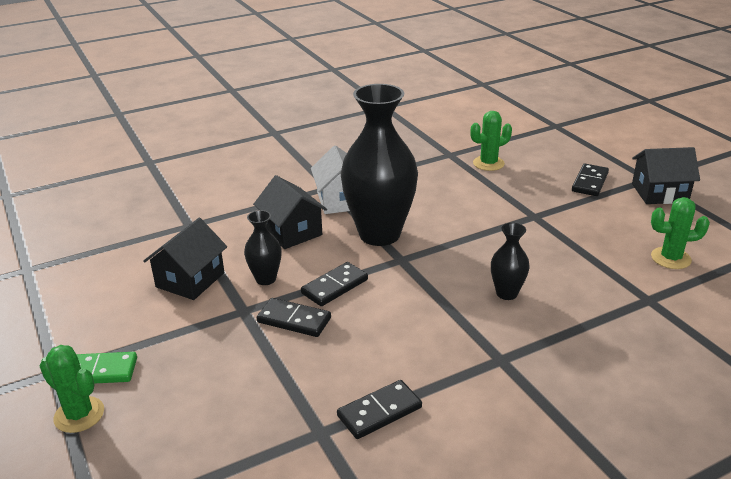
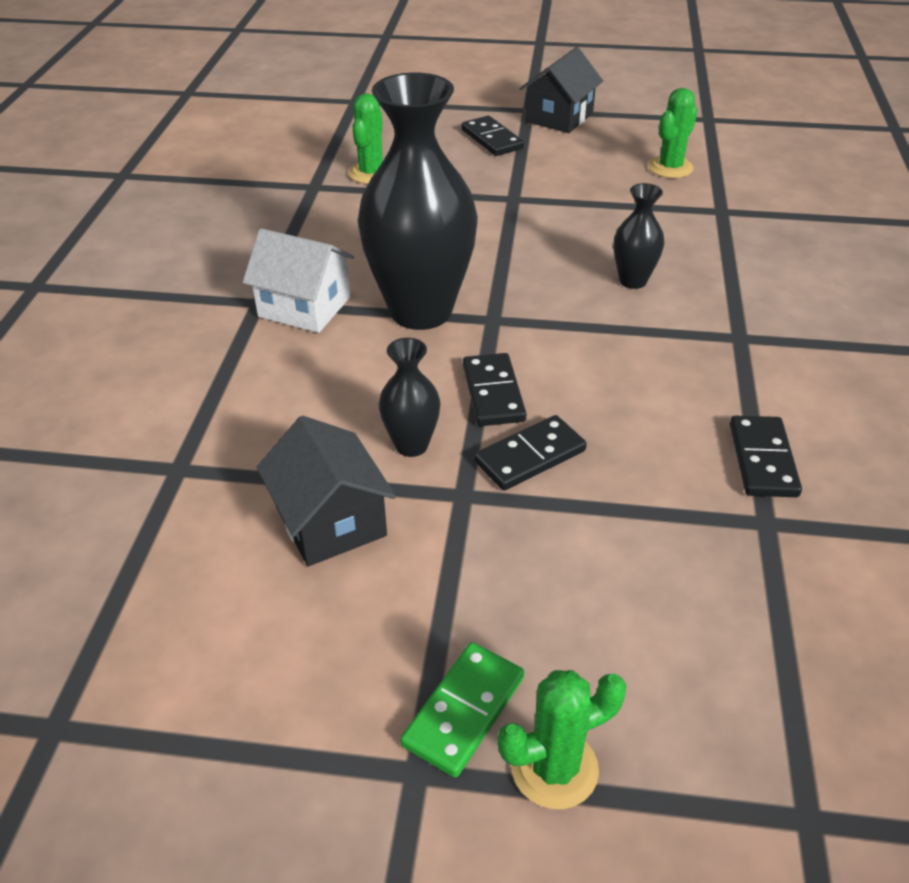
camera: 55 degrees left, 10 degrees up
black house [253,175,327,249] -> none

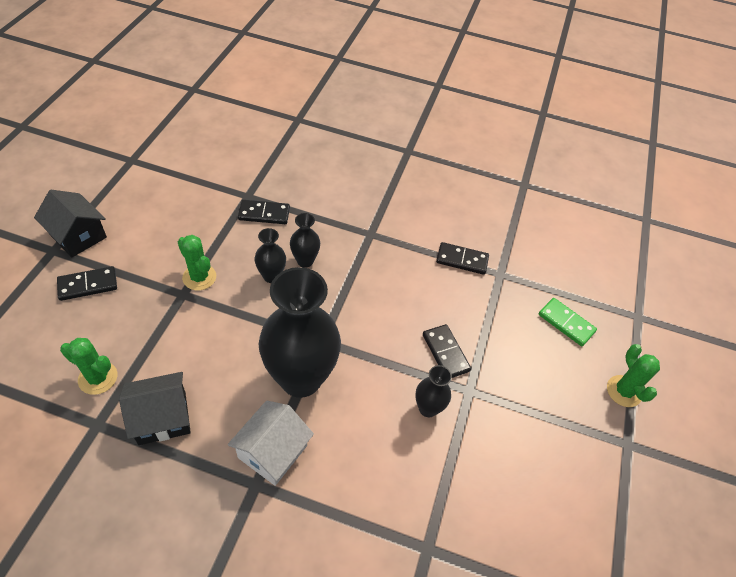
camera: 85 degrees left, 10 degrees up
black house [256,416,396,566] -> black house moved to [119,372,191,445]
green domino [400,642,524,778] -> green domino moved to [539,298,597,346]
black domino [463,353,527,426] -> black domino moved to [238,200,290,224]
green cactus [648,88,698,178] -> green cactus moved to [178,235,216,290]
none -> black vase [255,228,286,283]

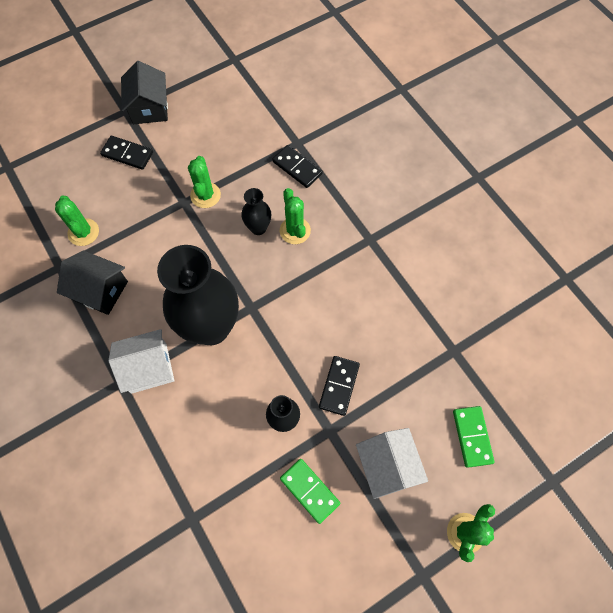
camera: 45 degrees right, 15 degrees up
black vase [290,213,320,268] -> green cactus [280,188,311,244]
black domino [436,242,489,275] -> none
none -> green domino [280,459,340,524]
none -> white house [356,428,428,499]

